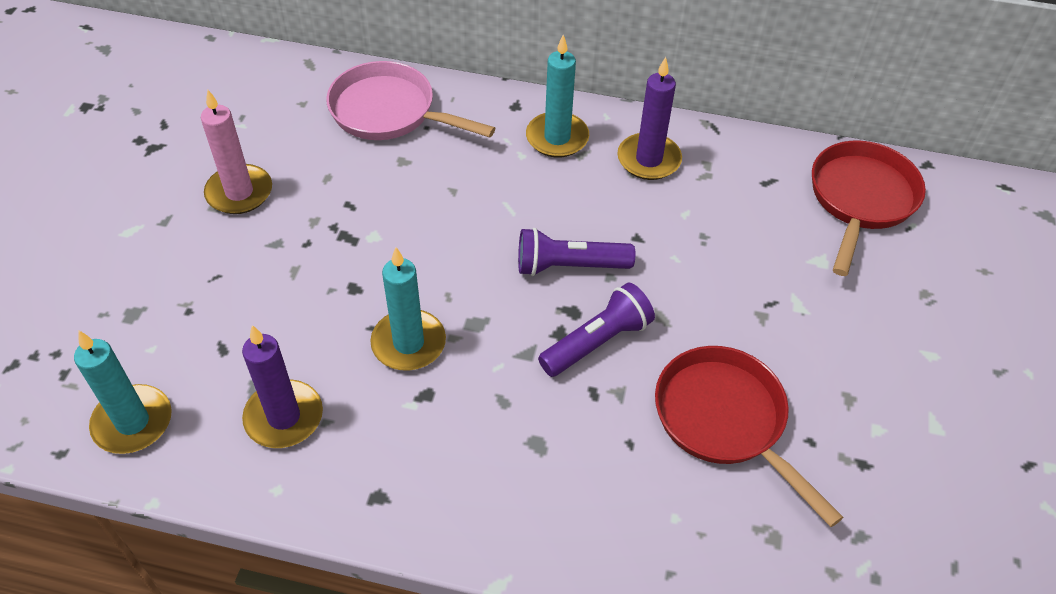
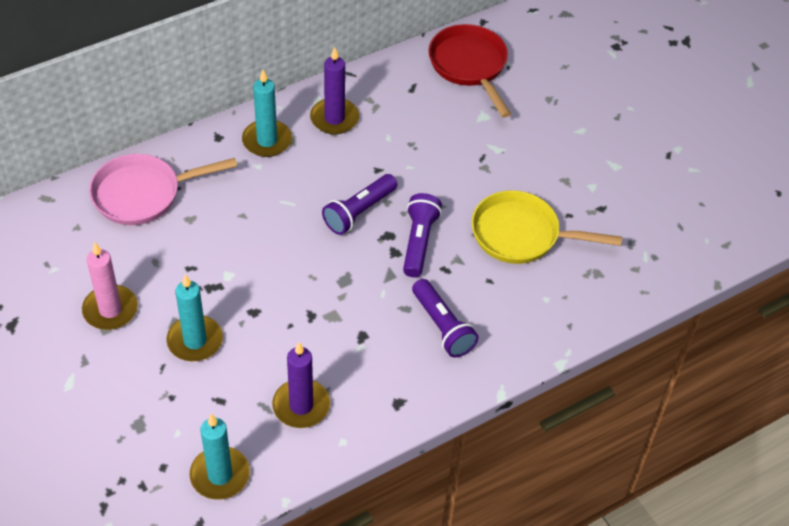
camera: 45 degrees left, 0 degrees up
turquoise candle [370,247,446,371] -> turquoise candle moved to [166,274,223,361]
red pan [655,346,843,527] -> yellow pan [471,190,622,264]
none -> purple flashlight [412,279,479,357]

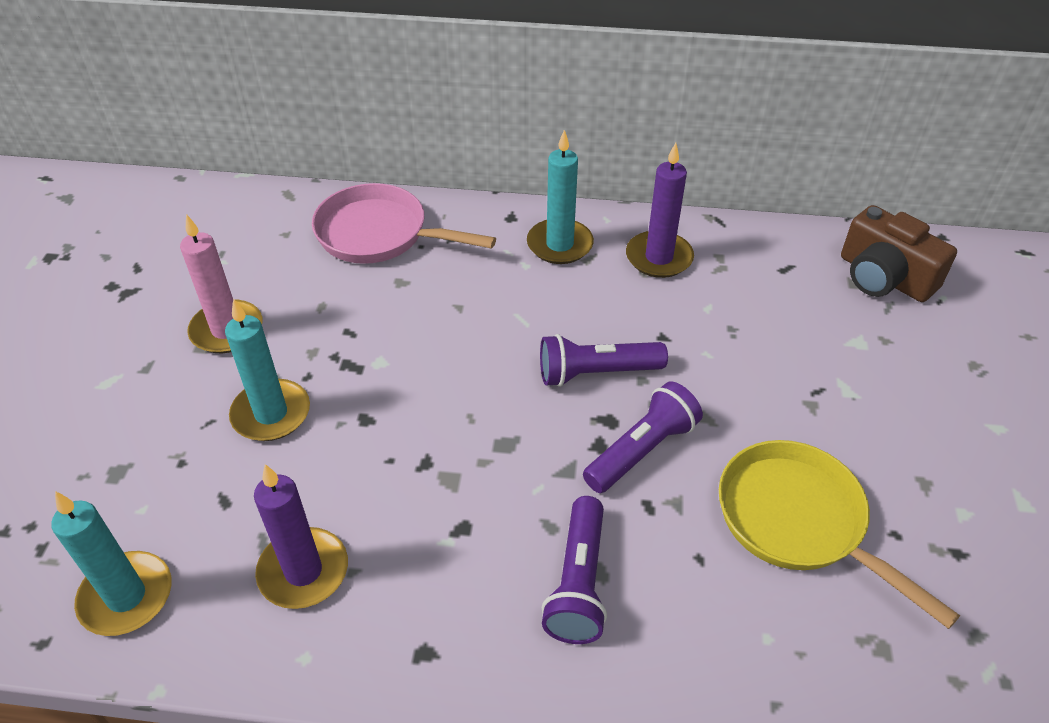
camera: 40 degrees right, 5 degrees down
red pan [428,24,511,118] -> brown camera [841,205,957,302]

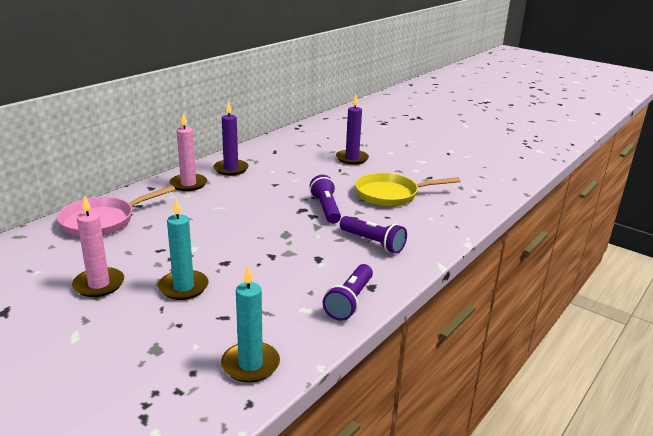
camera: 60 degrees left, 20 degrees down
purple candle [254,464,348,609] -> purple candle moved to [336,95,369,165]
turquoise candle [527,130,594,264] -> pink candle [169,113,207,191]
purple flashlight [540,334,668,387] -> purple flashlight moved to [323,264,373,321]
brown camera [841,205,957,302] -> none

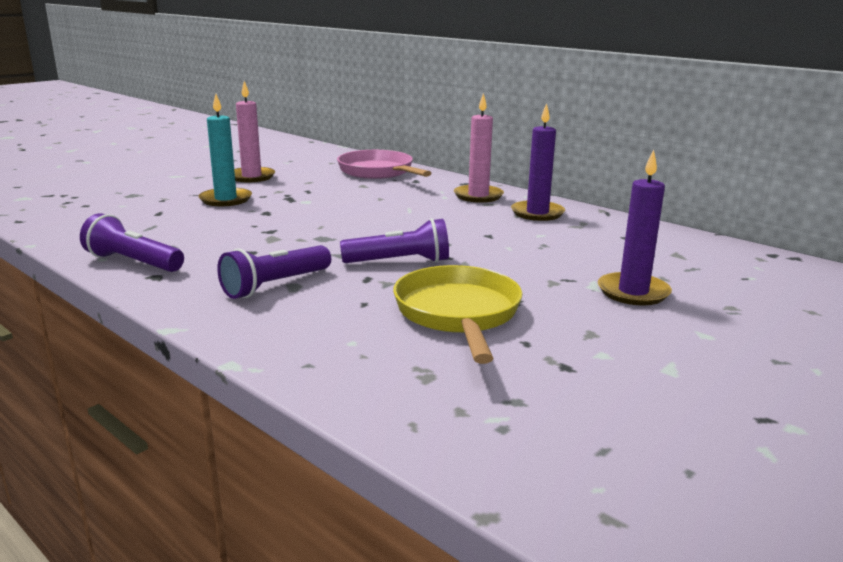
camera: 95 degrees right, 5 degrees down
turquoise candle [221,266,280,382] -> none

